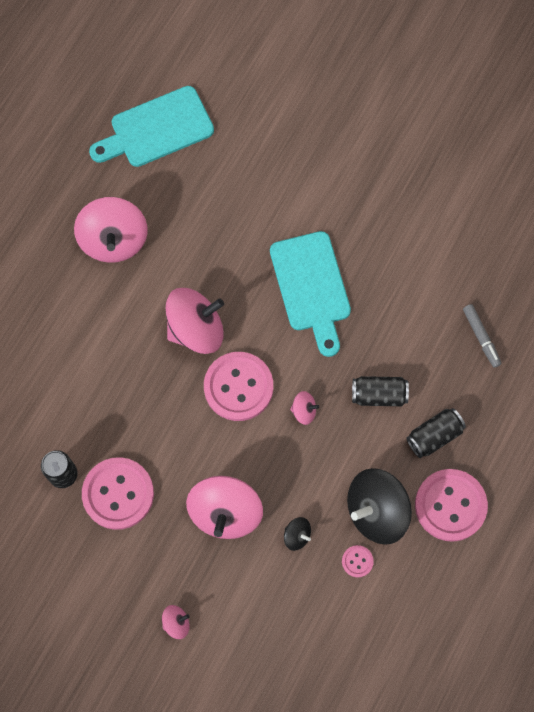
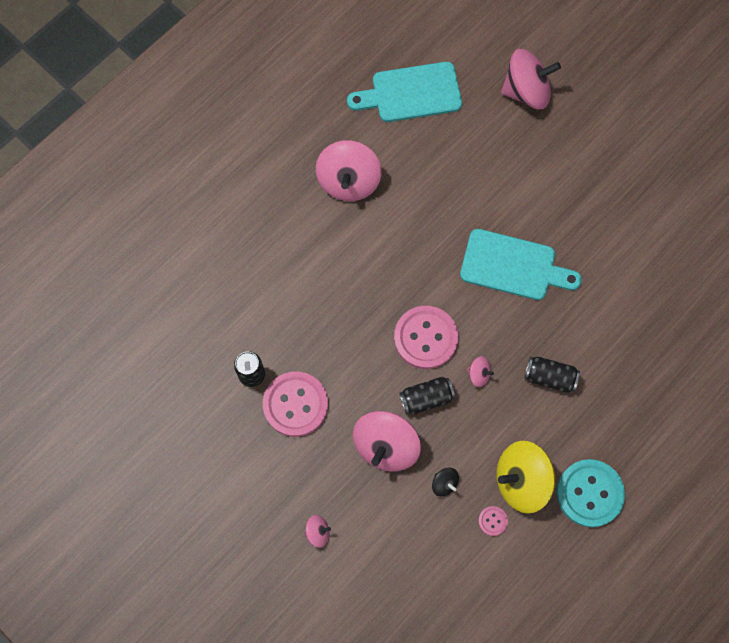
camera: 15 degrees right, 0 degrees up
pink spinning top [166,288,224,354] -> pink spinning top moved to [501,49,561,109]
turquoise cutting board [270,231,351,357] -> turquoise cutting board turned 75 degrees counterclockwise [460,229,582,300]
black spinning top [347,468,412,545] -> yellow spinning top [497,441,555,514]
black can [406,408,466,458] -> black can moved to [400,377,455,414]
pink button [415,469,488,542] -> turquoise button [557,459,625,527]
grey marker [463,304,501,368] -> none

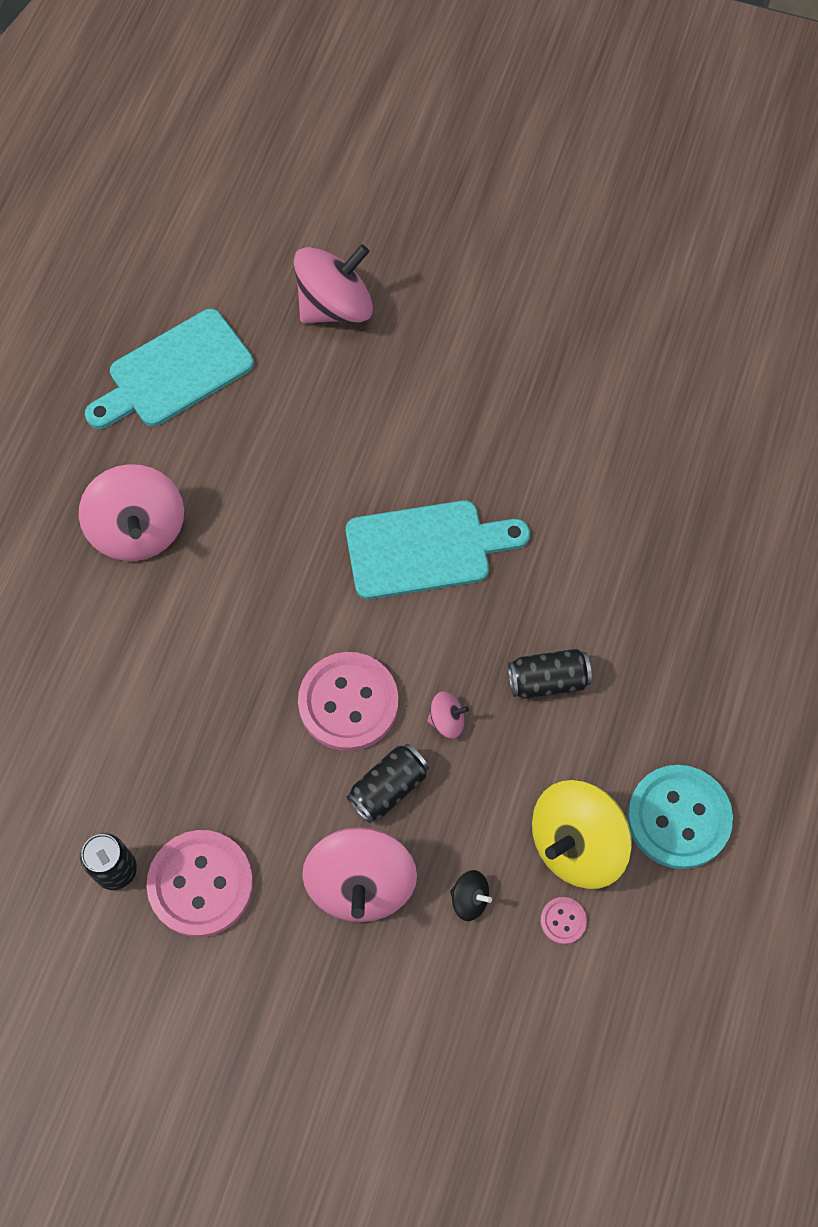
camera: 25 degrees left, 5 degrees down
pink spinning top [304,515,331,548] -> none

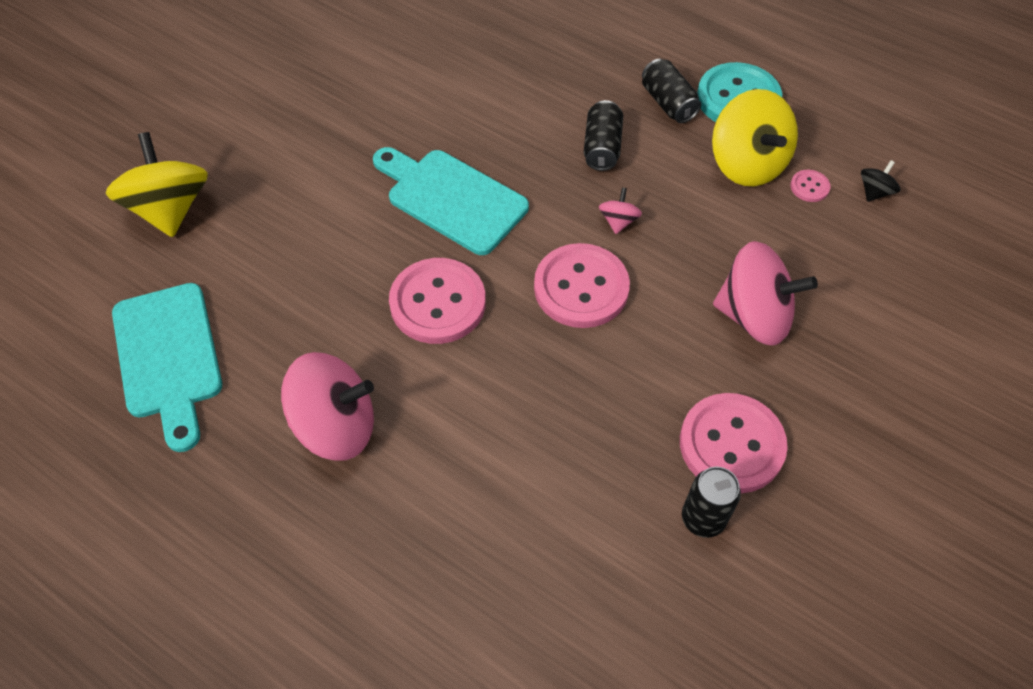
camera: 75 degrees left, 10 degrees down
pink spinning top [294,244,373,323] -> yellow spinning top [106,132,208,237]
turquoise cutting board [346,500,530,599] -> turquoise cutting board turned 60 degrees counterclockwise [373,147,529,255]
black can [346,744,429,823] -> black can moved to [642,59,701,123]
black spinning top [450,870,492,921] -> black spinning top moved to [861,160,901,202]
none -> pink button [389,258,486,344]

